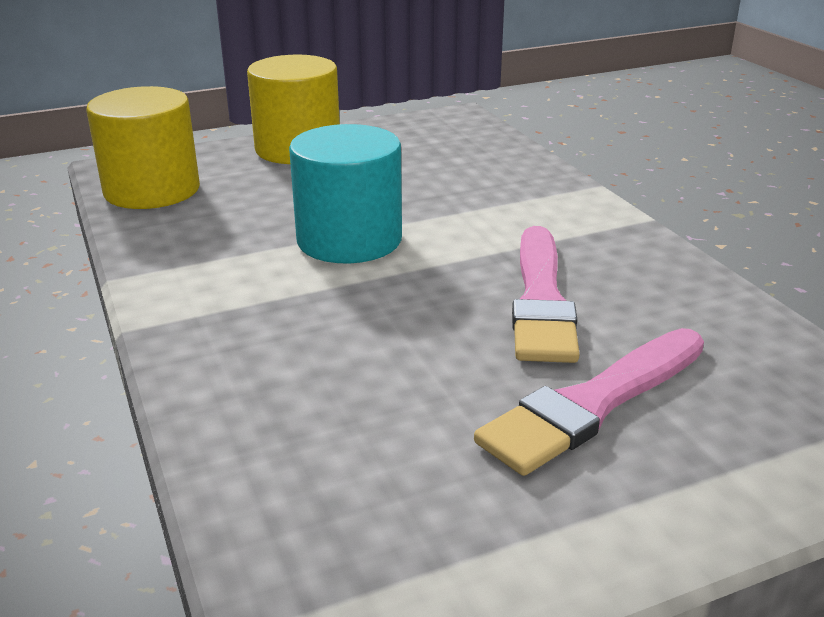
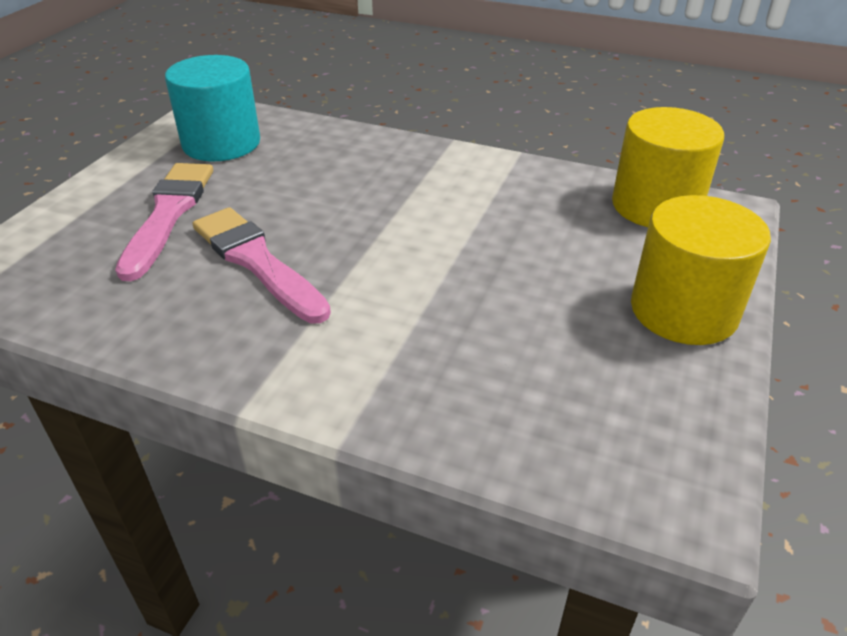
camera: 135 degrees right, 10 degrees up
turquoise cylinder [289,124,402,263] -> turquoise cylinder moved to [165,55,260,162]

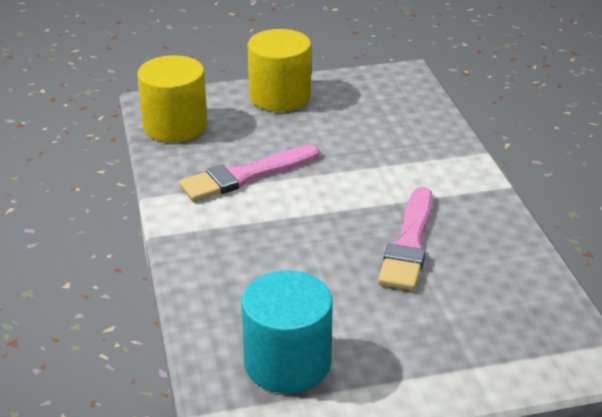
camera: 125 degrees left, 5 degrees down
pink brush [115,163,213,281] -> pink brush moved to [179,145,319,202]

